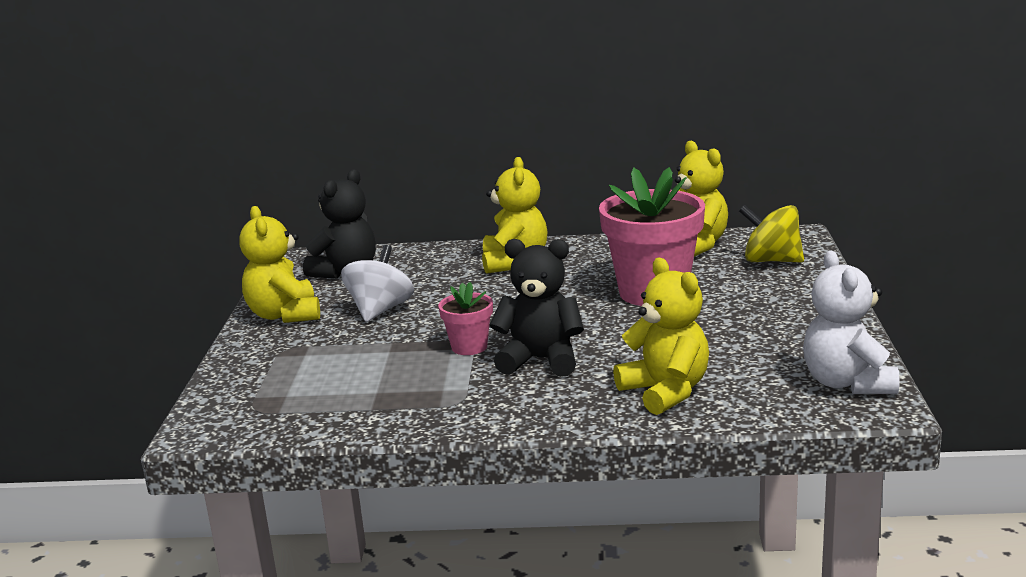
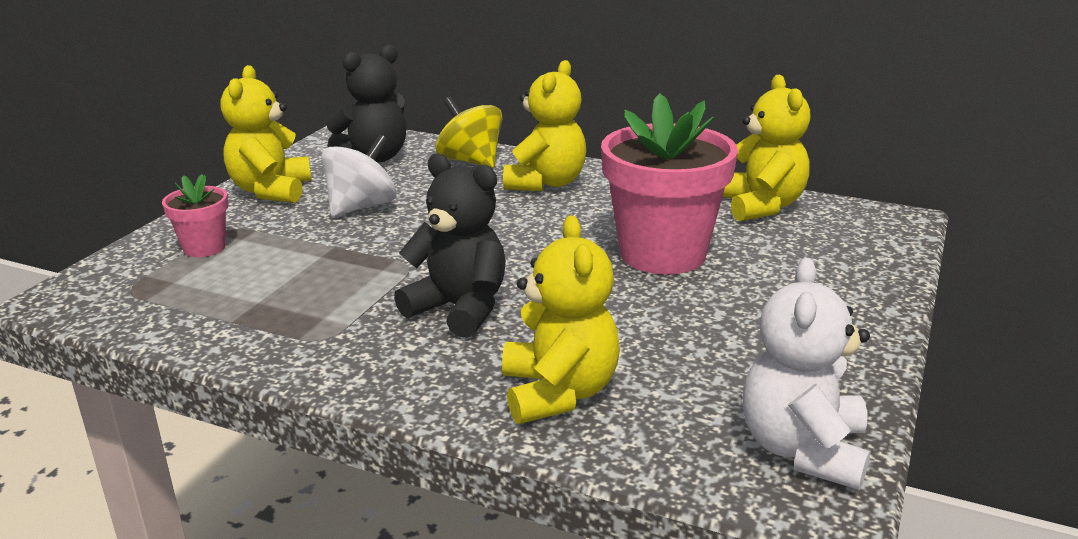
camera: 20 degrees right, 5 degrees up
pink flower pot [438,282,493,355] -> pink flower pot moved to [162,174,228,257]
yellow spinning top [739,205,804,263] -> yellow spinning top moved to [436,97,503,168]

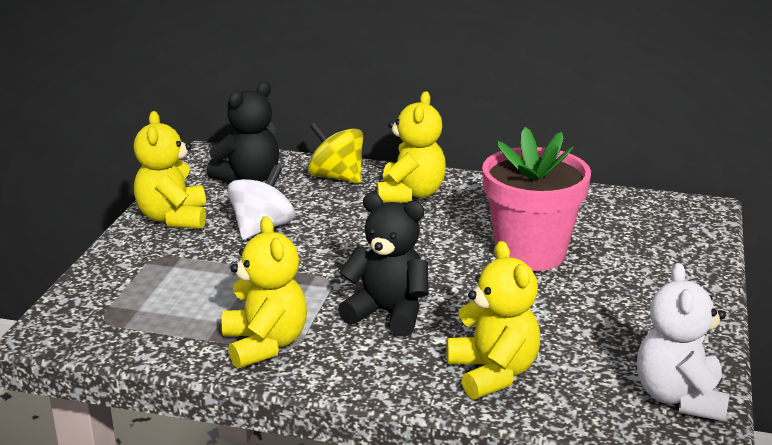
camera: 10 degrees left, 0 degrees up
pink flower pot [162,174,228,257] -> none
yellow teddy bear [723,75,811,221] -> yellow teddy bear moved to [222,216,307,369]

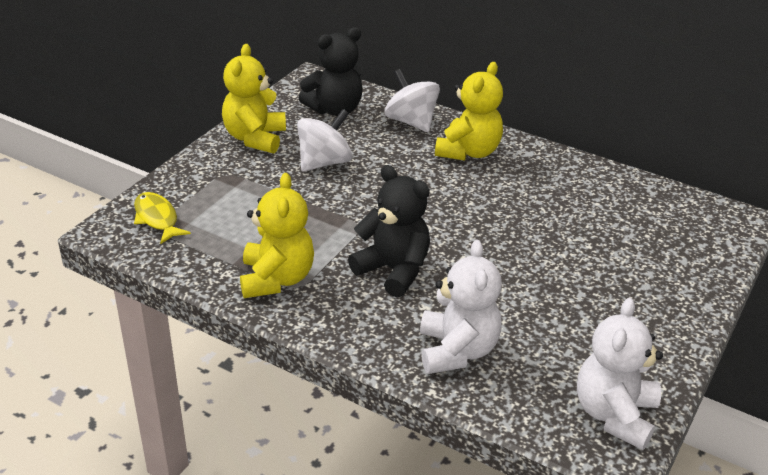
camera: 15 degrees right, 10 degrees up
yellow spinning top [308,122,363,183] -> white spinning top [384,69,440,132]
yellow teddy bear [447,241,540,399] -> white teddy bear [420,240,502,374]
pink flower pot [482,127,591,271] -> none
none -> yellow fish [134,192,191,244]

